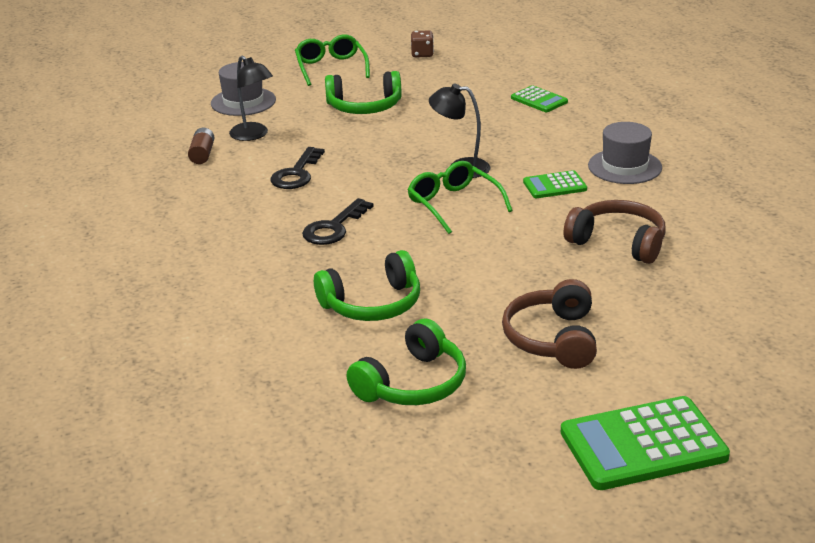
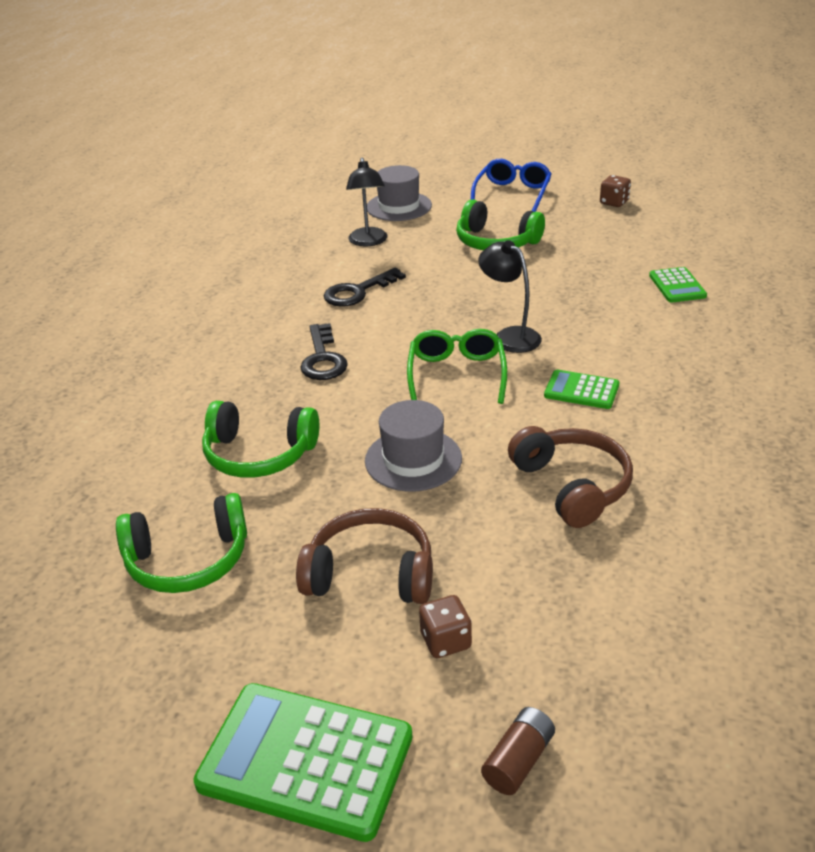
camera: 35 degrees right, 5 degrees up
brown battery [188,128,215,164] -> brown battery moved to [481,707,555,795]
green glasses [295,35,370,86] -> blue glasses [471,159,552,212]
black key [302,198,373,245] -> black key turned 75 degrees counterclockwise [300,323,348,380]
brown headphones [502,279,597,369] -> brown headphones turned 60 degrees clockwise [296,508,433,604]
grey hat [588,122,662,184] -> grey hat moved to [365,400,462,492]
none -> brown dice [419,595,472,658]

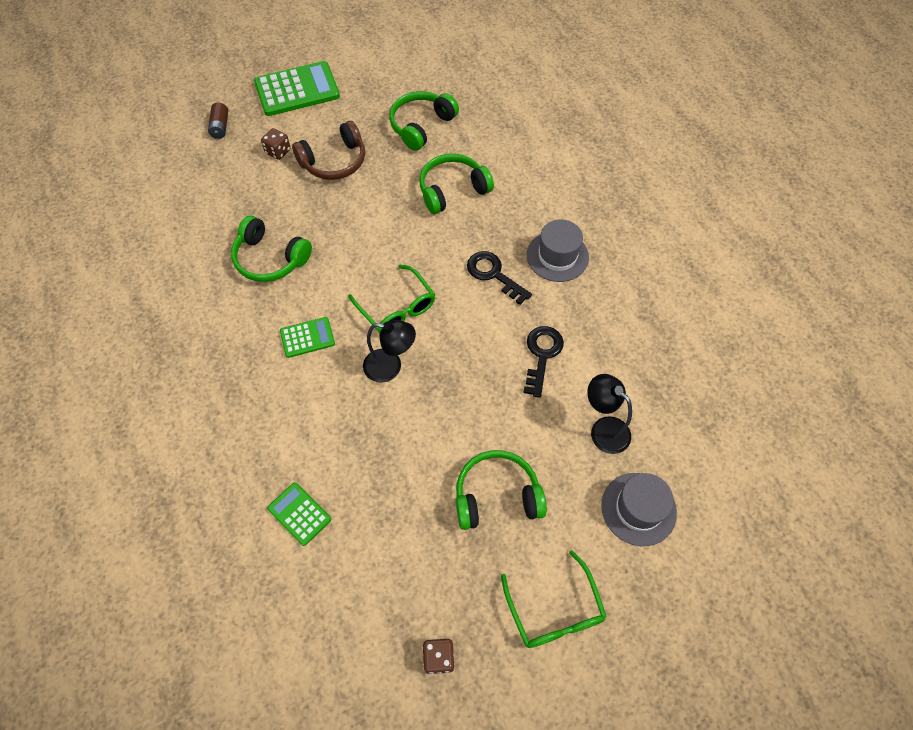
camera: 140 degrees right, 25 degrees up
grey hat [365,400,462,492] -> grey hat moved to [527,219,589,282]
blue glasses [471,159,552,212] -> green glasses [501,550,607,648]
brown headphones [508,426,633,528] -> green headphones [231,216,312,282]

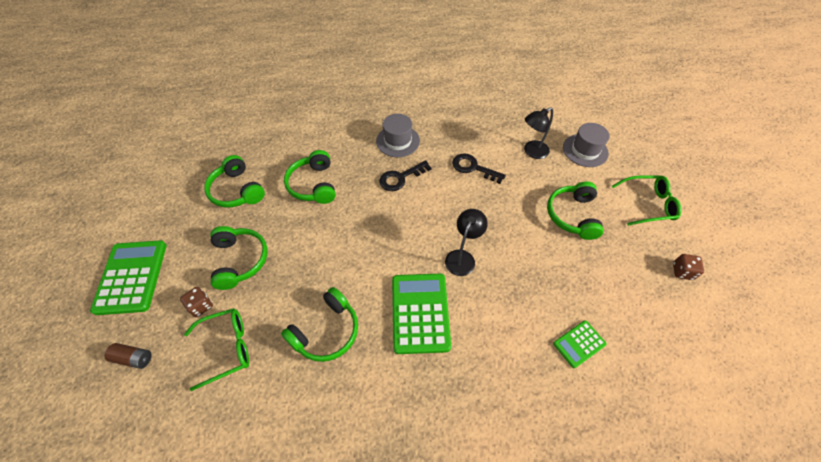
camera: 75 degrees left, 5 degrees down
green calculator [280,317,335,358] -> green calculator [392,274,451,354], size x1.88
brown headphones [292,121,365,180] -> green headphones [210,226,268,290]
green glasses [348,265,435,334] -> green glasses moved to [184,308,249,391]

